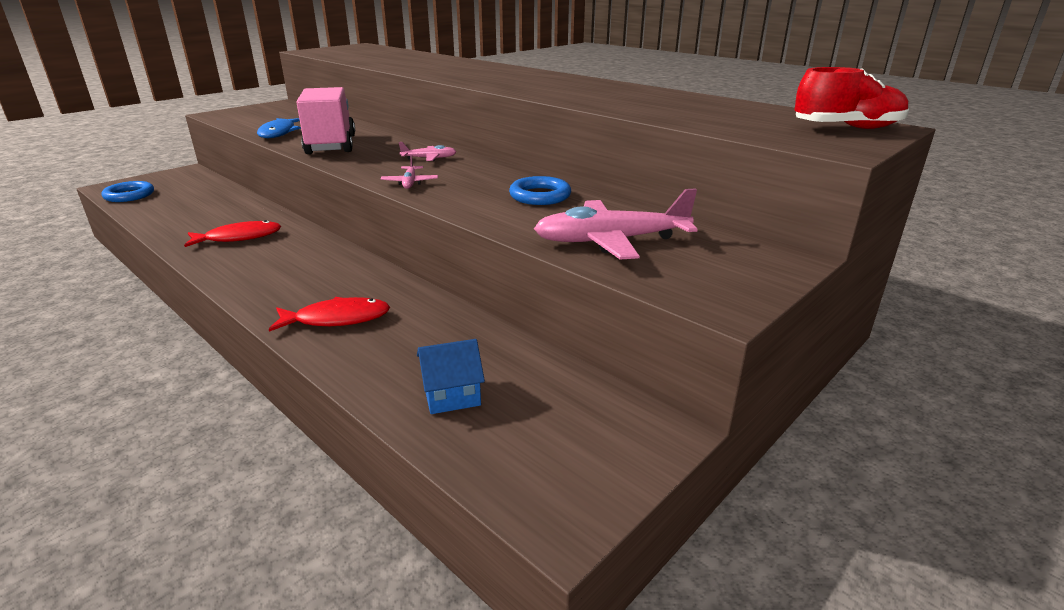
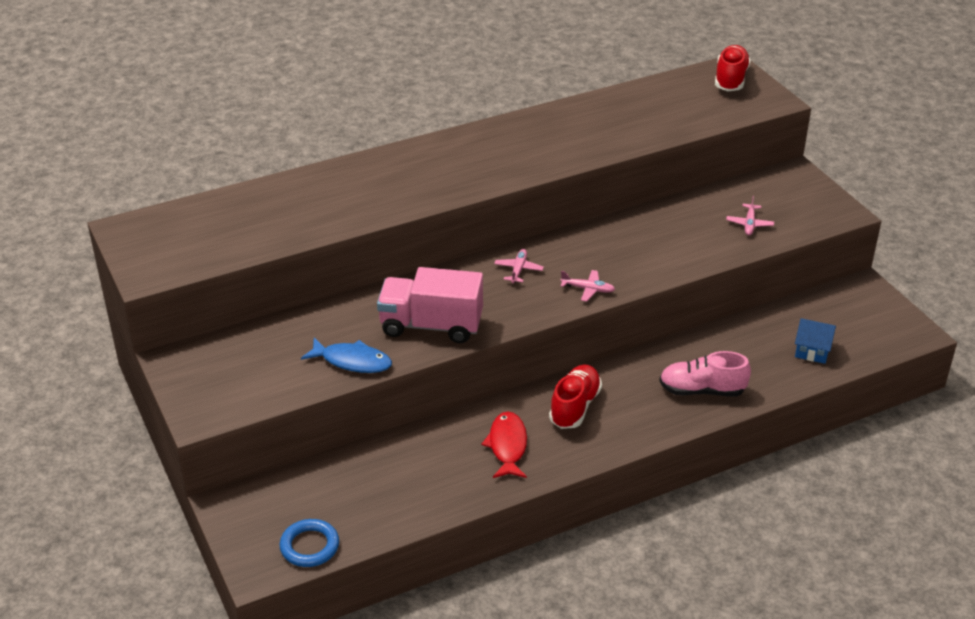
camera: 70 degrees left, 10 degrees up
red fish [269,297,390,332] -> pink shoe [659,351,751,397]
blue house [417,339,485,414] -> blue house turned 75 degrees counterclockwise [795,318,836,364]
blue ring [509,176,571,205] -> none
pink plane [534,188,698,260] -> pink plane [726,196,774,235], size x0.49
none -> red shoe [549,365,602,429]

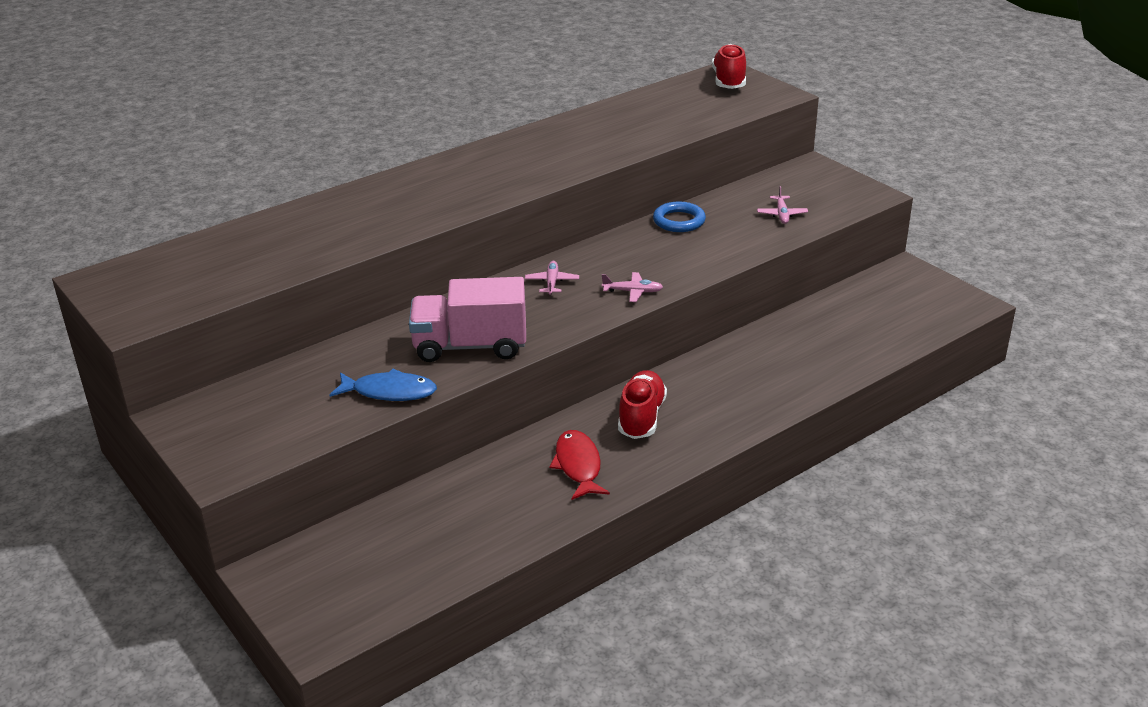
camera: 10 degrees left, 5 degrees down
blue ring [279,519,339,567] -> blue ring moved to [653,202,706,232]
pink shoe [659,351,751,397] -> none
blue house [795,318,836,364] -> none

